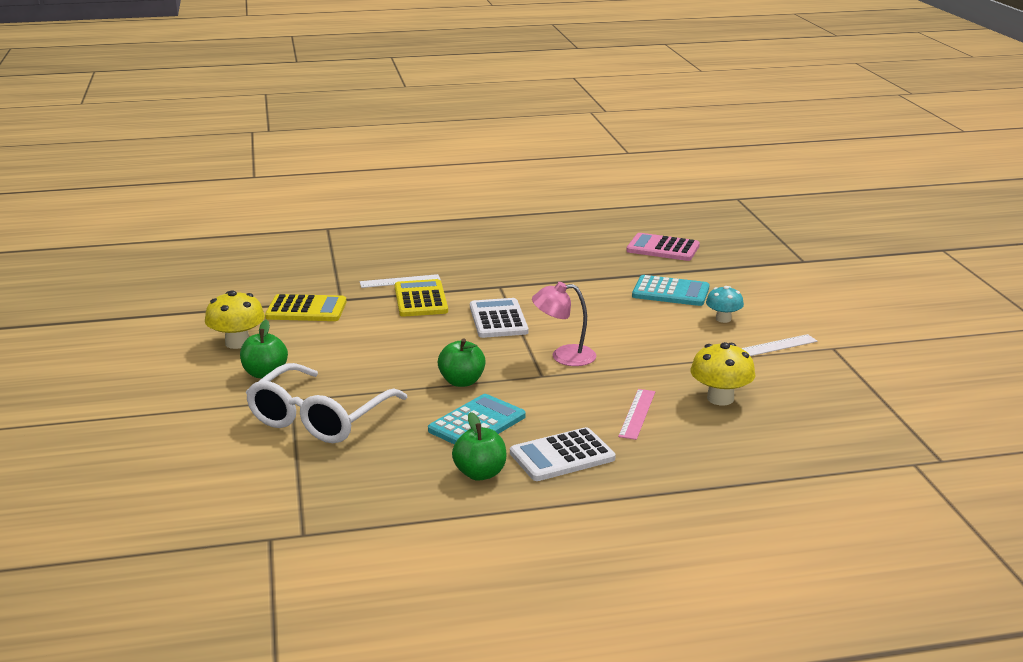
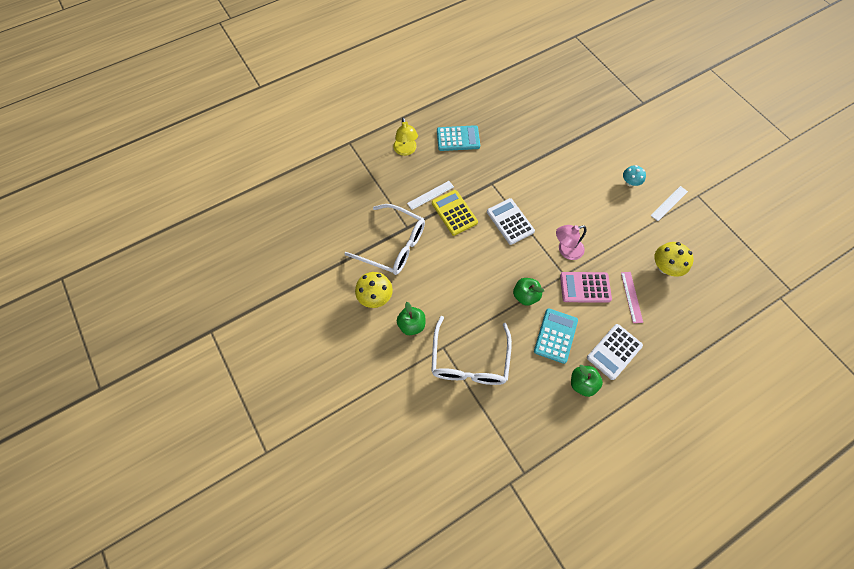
camera: 20 degrees left, 40 degrees up
yellow calculator [265,294,346,321] -> white glasses [344,204,425,275]
pink calculator [626,233,700,261] -> pink calculator moved to [560,272,612,303]
turquoise calculator [632,275,709,306] -> turquoise calculator moved to [437,125,480,151]
none -> yellow lamp [393,117,418,156]

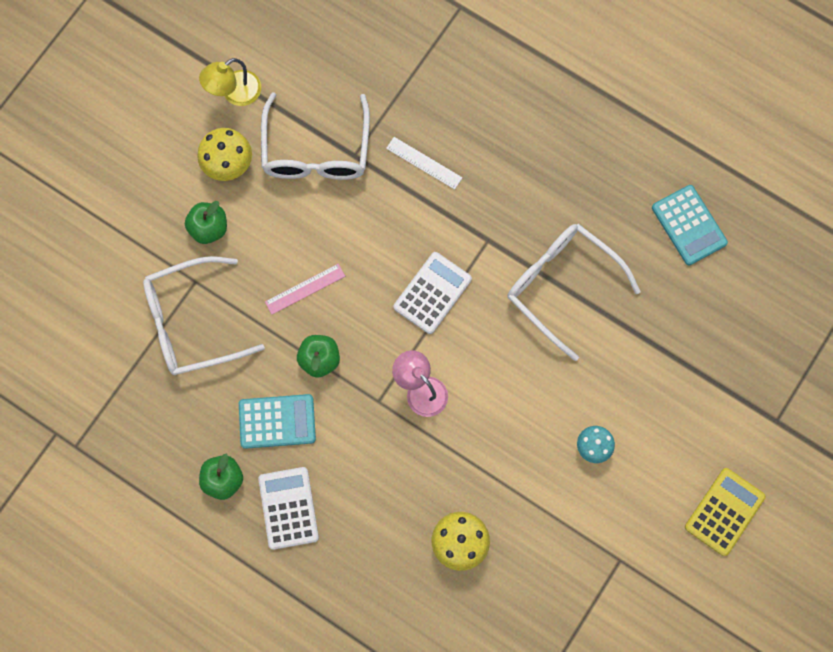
camera: 65 degrees right, 10 degrees up
yellow lamp [393,117,418,156] -> yellow lamp moved to [199,58,261,106]
yellow calculator [432,190,478,236] -> yellow calculator moved to [685,468,766,556]
turquoise calculator [437,125,480,151] -> turquoise calculator moved to [652,185,728,265]
pink calculator [560,272,612,303] -> none
white calculator [587,324,643,380] -> white calculator turned 60 degrees clockwise [258,467,319,550]
pink ruler [621,272,643,323] -> pink ruler moved to [265,264,345,315]
white ruler [650,186,688,221] -> none
none -> white glasses [508,224,641,361]

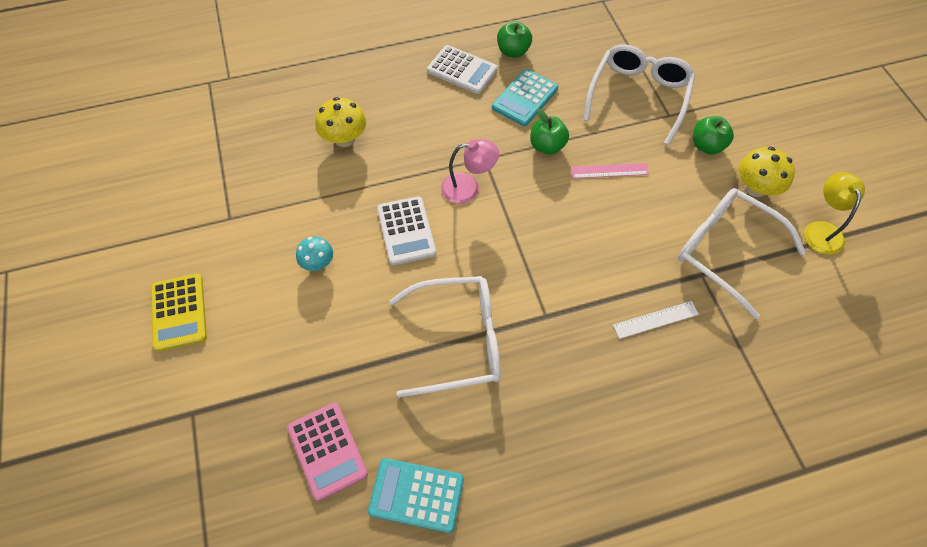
camera: 130 degrees right, 15 degrees down
pink ruler [265,264,345,315] -> pink ruler turned 75 degrees clockwise [571,163,649,179]
white calculator [393,252,472,334] -> white calculator moved to [377,196,436,265]
none -> pink calculator [287,403,368,501]

